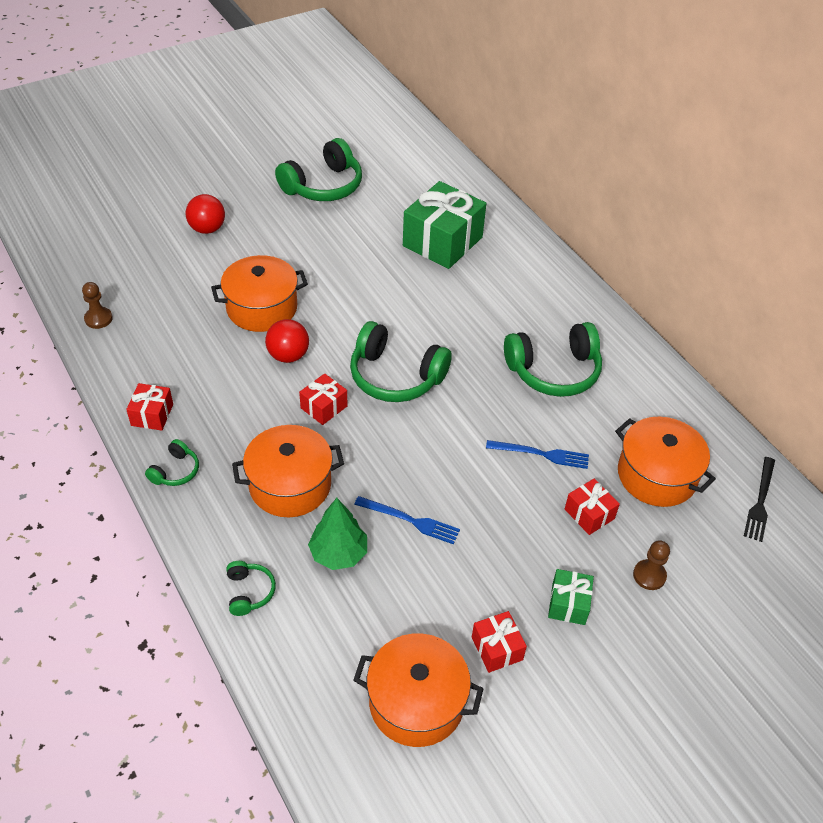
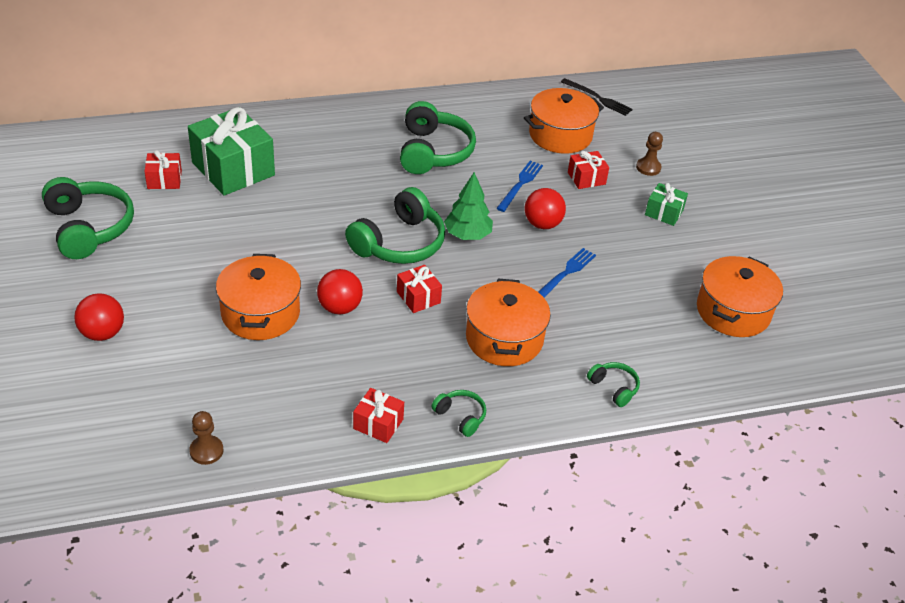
camera: 75 degrees left, 5 degrees down
green headphones [226,561,276,616] -> green headphones turned 45 degrees clockwise [587,362,640,407]
green tree [308,498,367,570] -> green tree moved to [444,172,493,240]
red gift [472,611,527,673] -> red gift moved to [144,150,182,189]
none -> red ball [525,188,566,229]

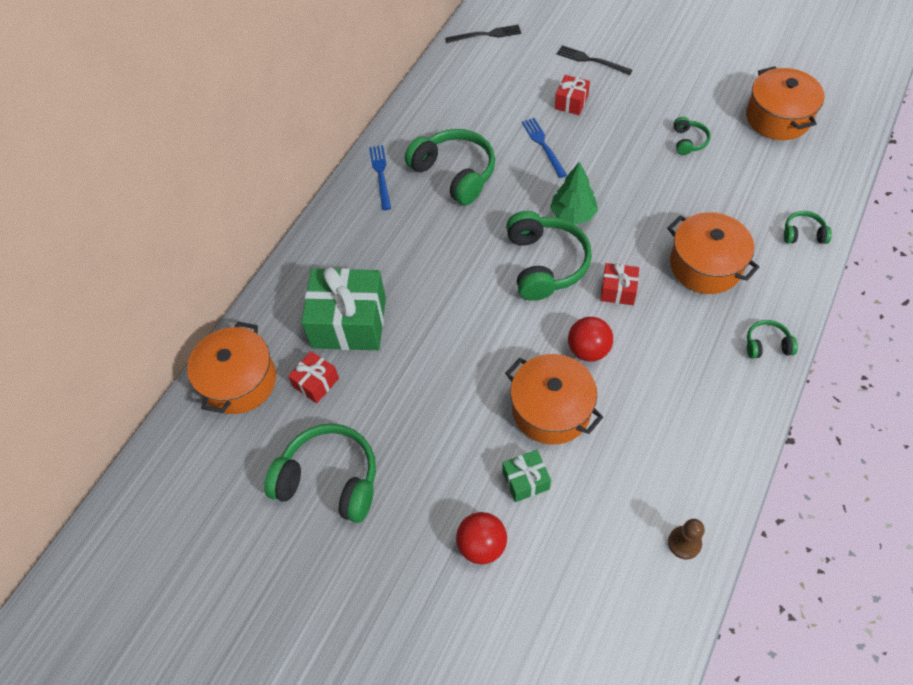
camera: 40 degrees left, 15 degrees up
red gift [353,388,404,443] -> none
orange pot [524,88,604,154] -> orange pot moved to [187,322,276,414]
red ball [525,188,566,229] -> none
blue fork [538,248,596,298] -> blue fork moved to [369,145,391,210]
brown pawn [636,132,663,176] -> black fork [556,45,633,75]
green gift [645,183,688,226] -> green gift moved to [502,450,551,502]
none -> green headphones [674,117,711,155]

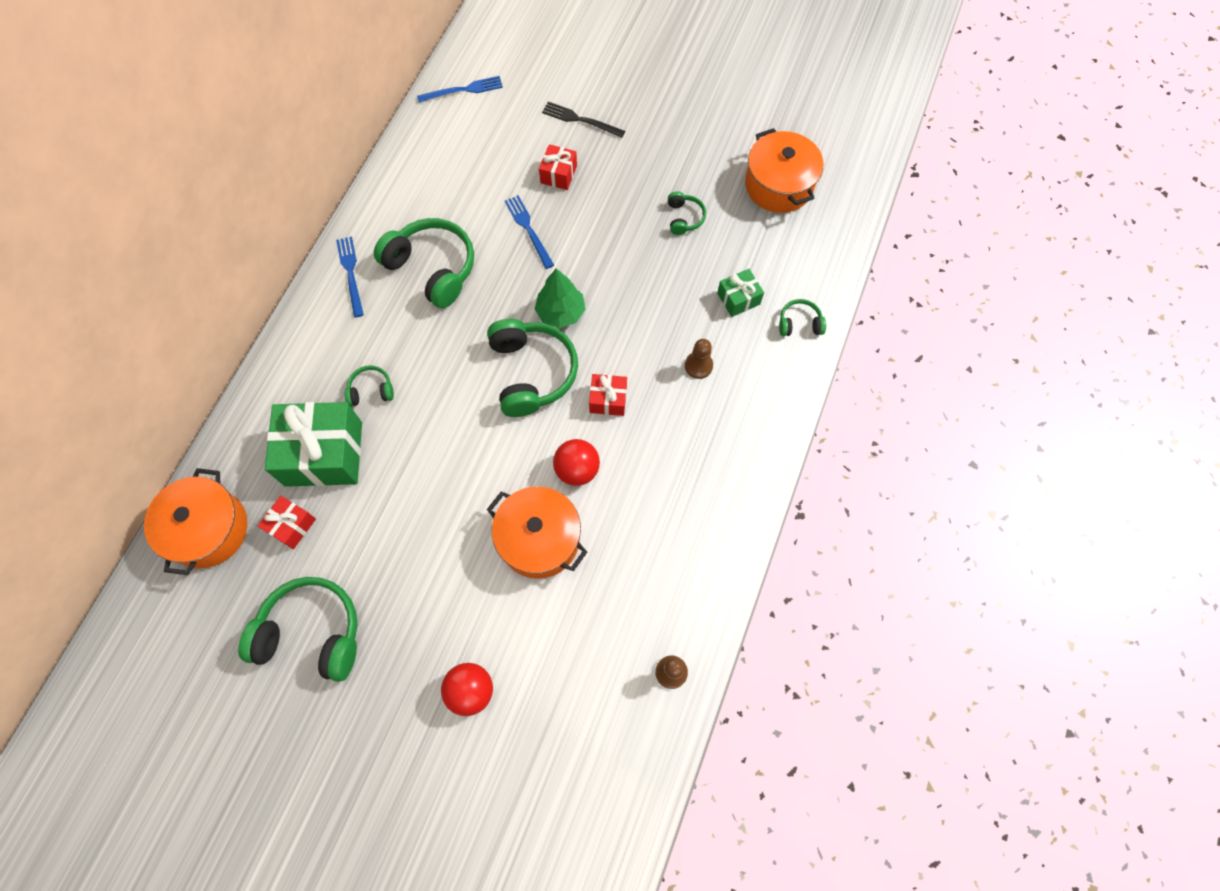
camera: 10 degrees left, 10 degrees up
black fork [445,24,521,43] -> blue fork [417,76,503,102]
green gift [502,450,551,502] -> green gift moved to [717,269,764,317]
orange pot [667,212,760,294] -> brown pawn [685,339,713,379]
green headphones [747,320,798,359] -> green headphones moved to [345,366,394,406]

